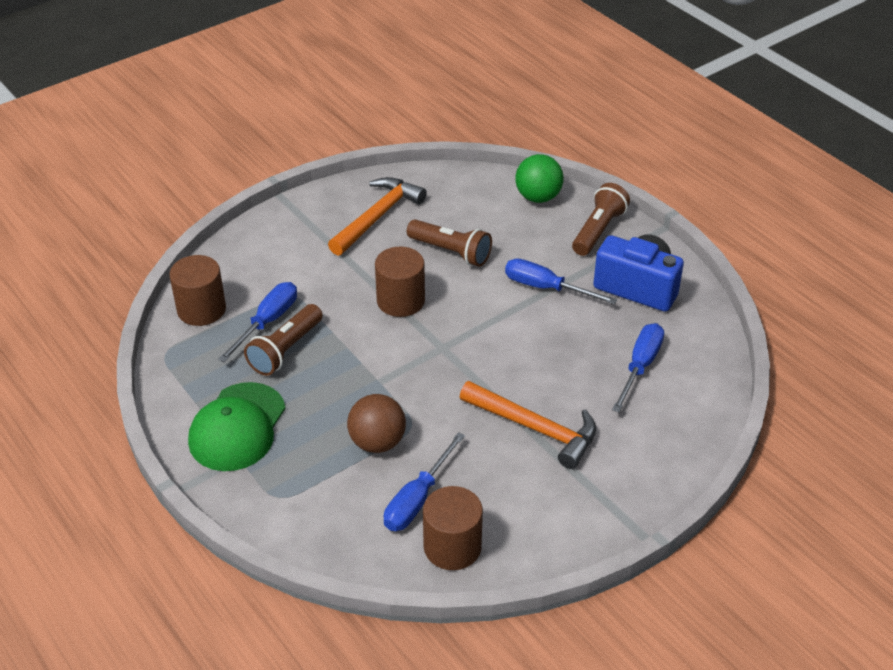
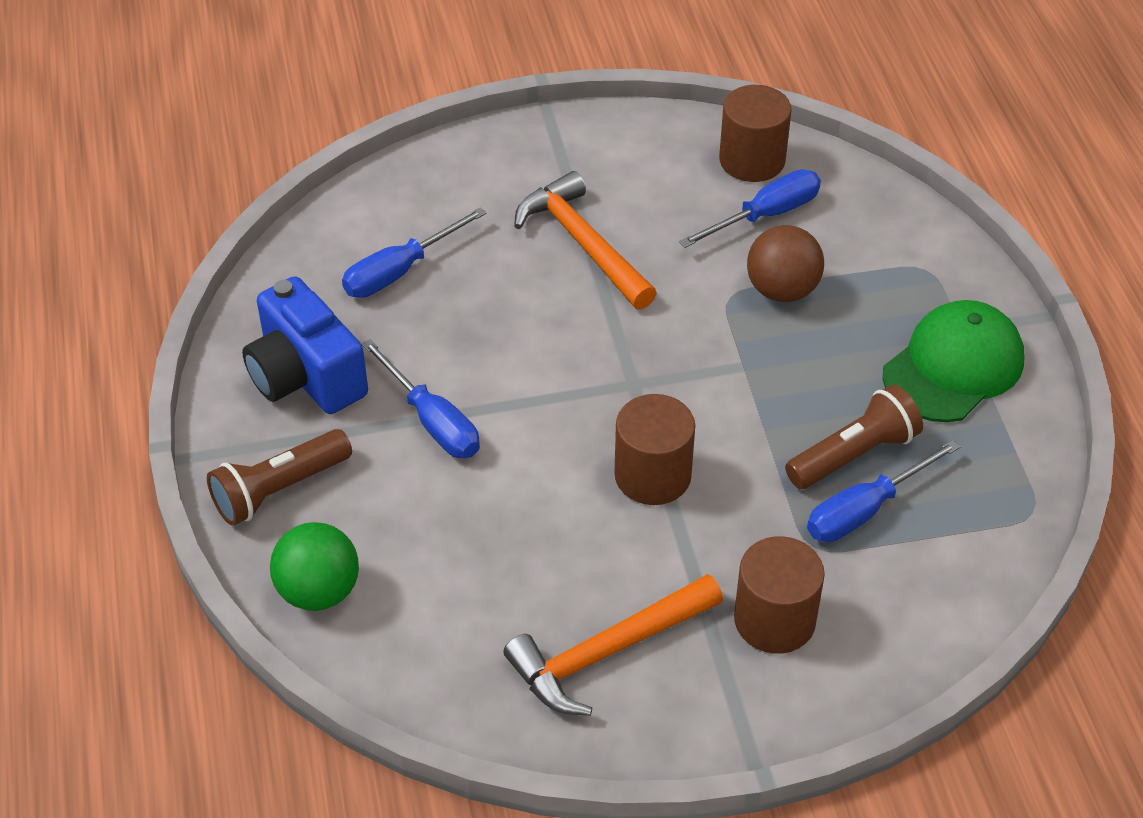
camera: 155 degrees left, 5 degrees up
brown cylinder [170,255,226,326] -> brown cylinder moved to [734,536,825,654]
brown flashlight [407,219,492,267] -> none

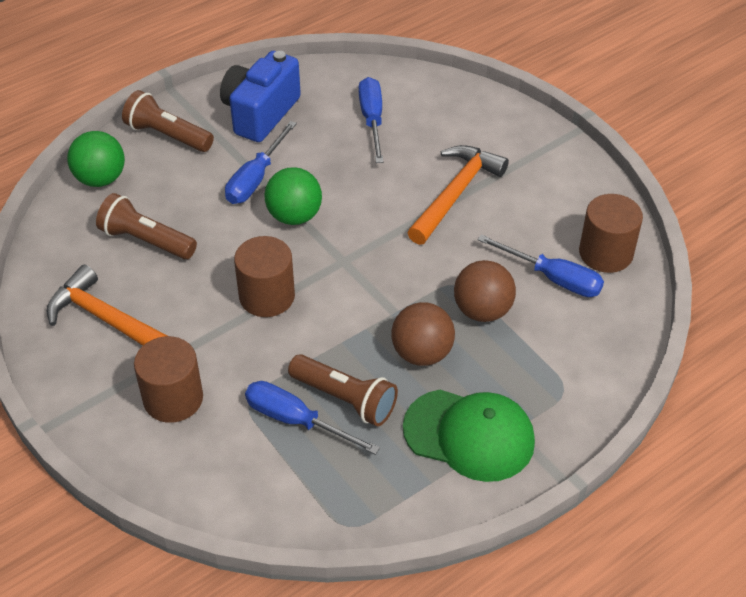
camera: 65 degrees right, 0 degrees up
blue screwdriver [342,208,486,298] -> blue screwdriver turned 60 degrees clockwise [359,77,383,163]
none -> brown flashlight [96,193,197,259]
none -> green ball [264,167,322,225]
none -> brown ball [391,302,455,366]

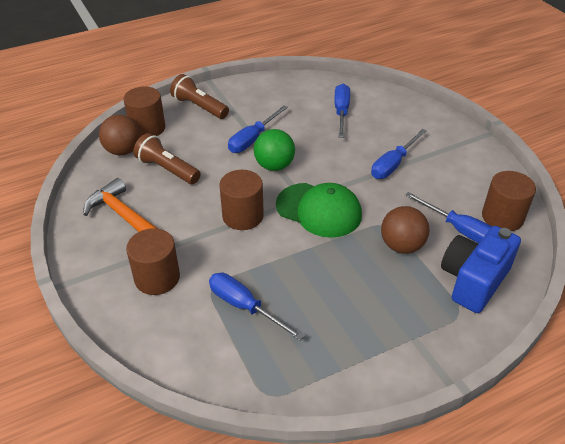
camera: 10 degrees right, 5 degrees down
green ball [67,131,125,187] -> brown cylinder [123,87,165,136]
blue camera [220,51,301,142] -> blue camera moved to [441,226,521,313]
brown flashlight [288,354,398,426] -> none
brown ball [391,302,455,366] -> brown ball moved to [99,115,141,155]
green cap [403,390,535,482] -> green cap moved to [276,183,362,238]
orange hammer [407,145,509,245] -> blue screwdriver [371,129,427,179]

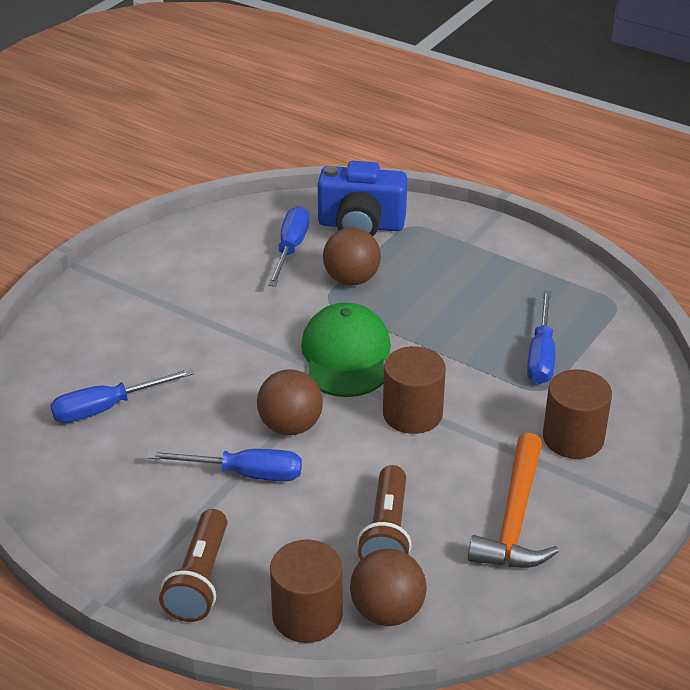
camera: 120 degrees left, 5 degrees down
green ball [254,129,295,171] -> brown ball [257,369,323,435]
blue screwdriver [371,129,427,179] -> none
brown cylinder [482,171,536,231] -> none

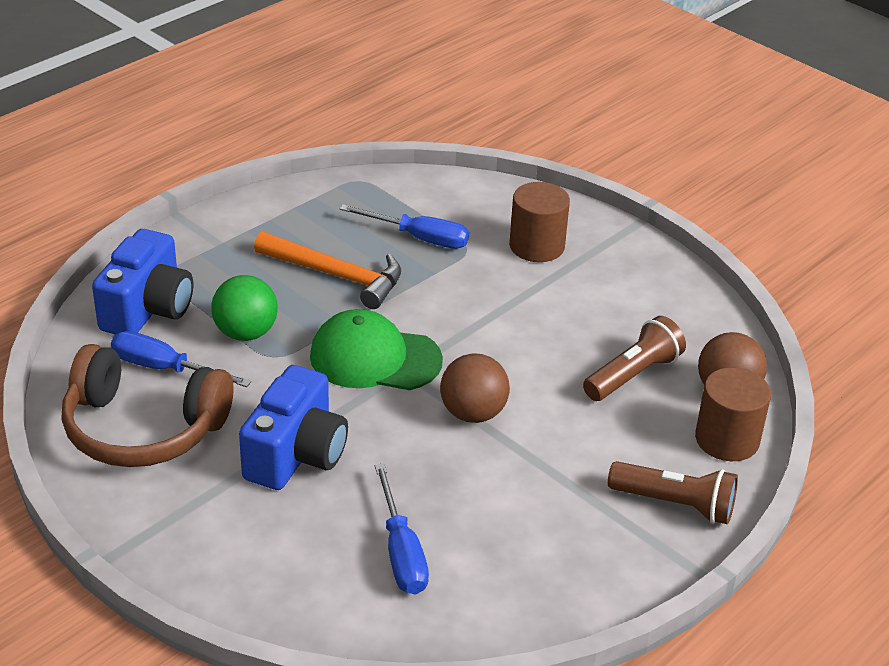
camera: 80 degrees left, 0 degrees up
blue screwdriver [148,449,302,481] -> none
brown ball [323,227,381,286] -> green ball [212,275,278,341]
brown flashlight [357,465,412,560] -> brown flashlight turned 60 degrees counterclockwise [583,316,686,401]
brown cylinder [383,346,446,434] -> none
orange hammer [468,433,559,568] -> orange hammer moved to [254,231,401,309]
none -> brown headphones [61,344,233,467]
none -> blue camera [239,365,348,490]

